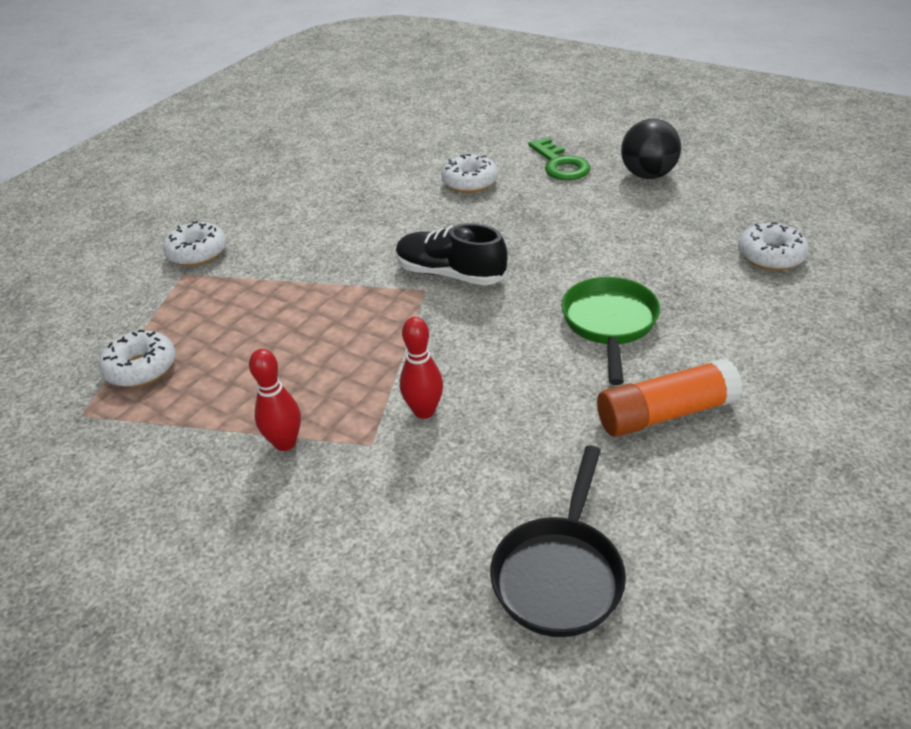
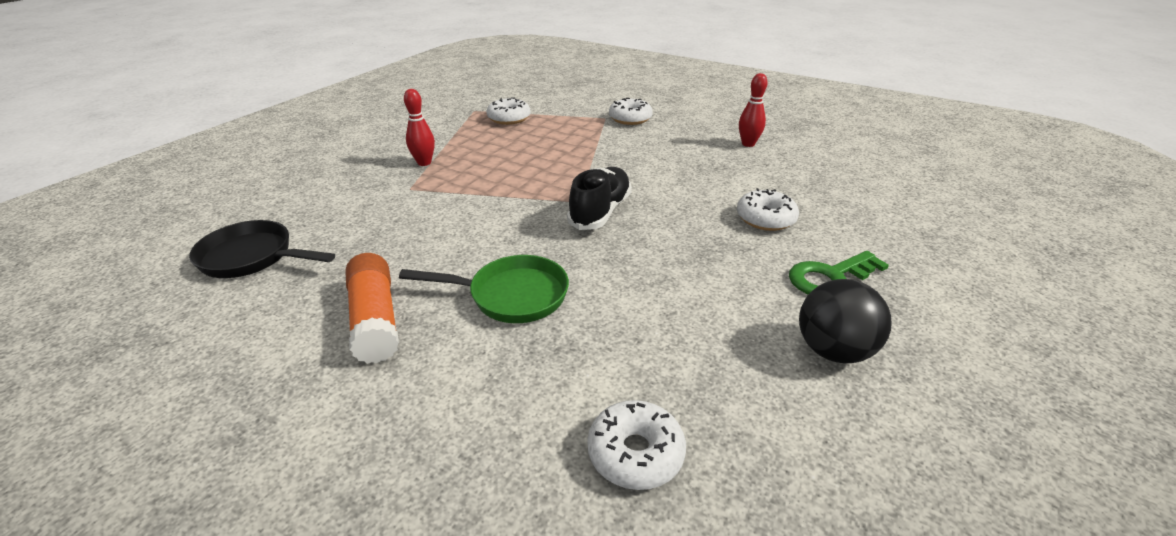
camera: 85 degrees right, 5 degrees down
red bowling pin [400,317,443,419] -> red bowling pin moved to [739,73,768,147]

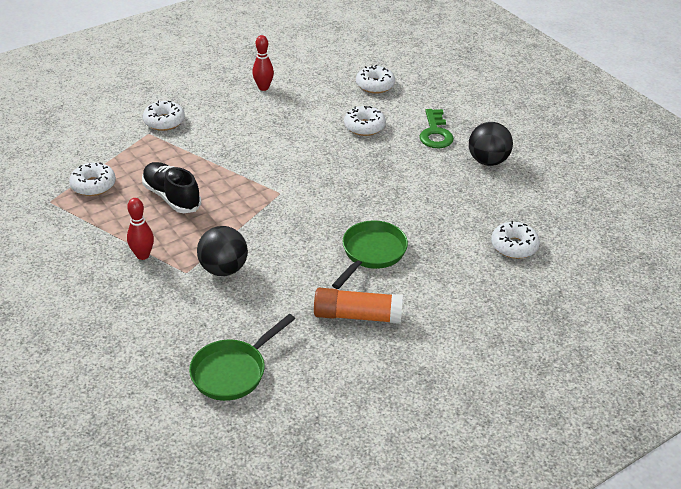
camera: 65 degrees left, 5 degrees up
black pan [189,220,335,278] -> green pan [189,314,295,401]
black shoe [567,167,632,230] -> black shoe moved to [142,162,201,213]
none -> black ball [197,226,248,276]
none -> white donut [356,65,395,93]

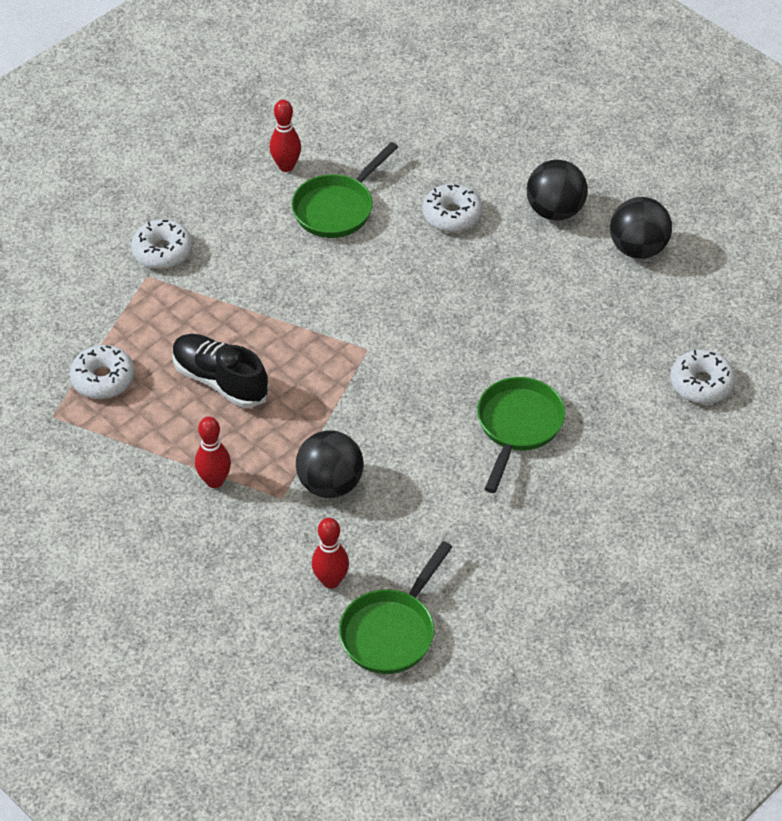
camera: 10 degrees left, 10 degrees up
orange glue stick [314,288,403,324] -> none
white donut [356,65,395,93] -> none
green key [419,109,454,148] -> black ball [527,160,588,221]
none -> green pan [291,142,398,238]
none -> red bowling pin [312,518,349,589]

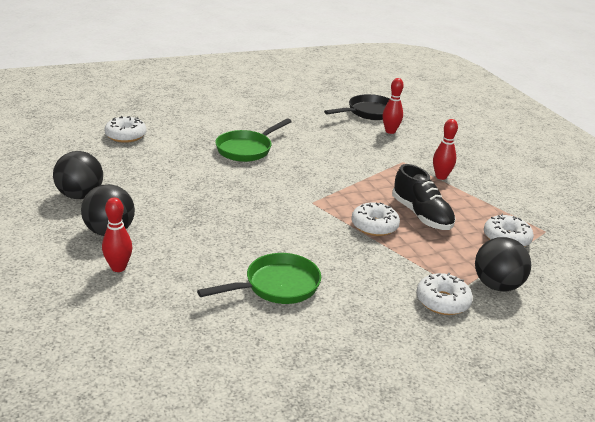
camera: 160 degrees left, 20 degrees down
red bowling pin [270,100,301,172] -> red bowling pin moved to [102,197,132,272]
black ball [296,431,364,498] -> black ball moved to [475,237,531,292]
green pan [339,541,452,674] -> black pan [324,94,389,120]
white donut [423,184,483,232] -> white donut moved to [351,202,400,236]

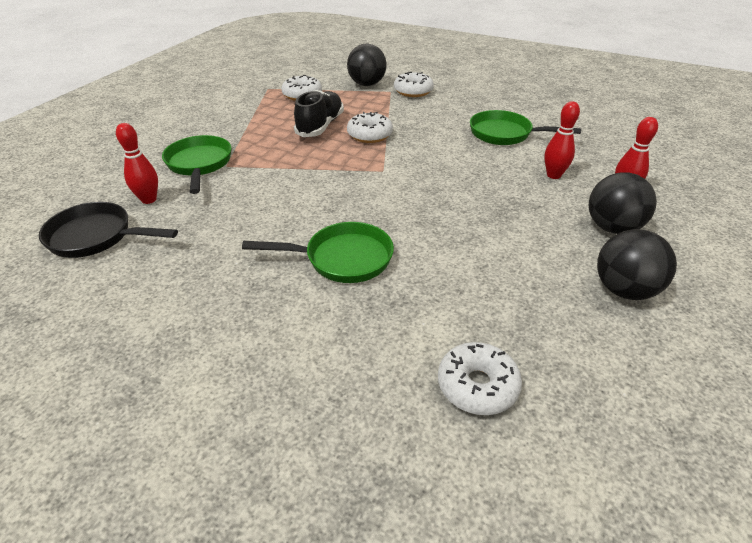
camera: 130 degrees left, 10 degrees up
red bowling pin [433,119,458,180] -> red bowling pin moved to [544,101,580,179]
none -> green pan [162,135,232,194]

